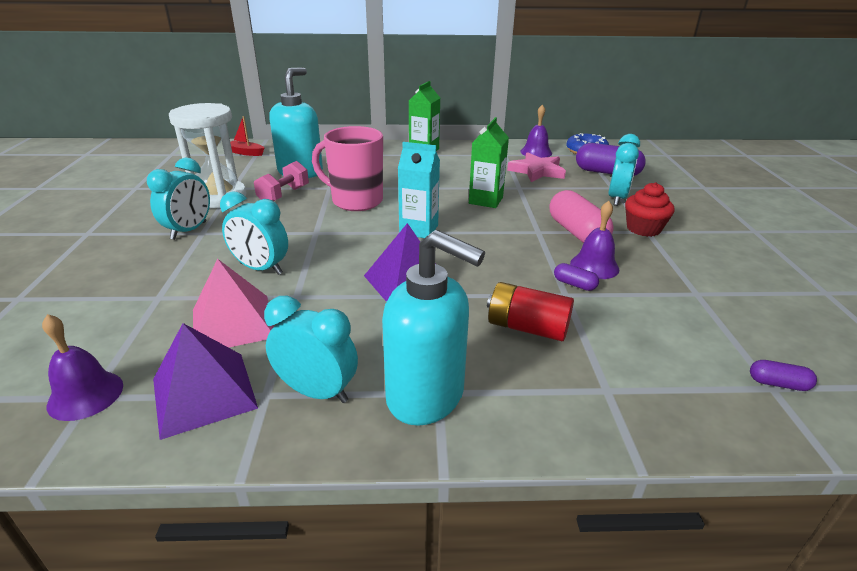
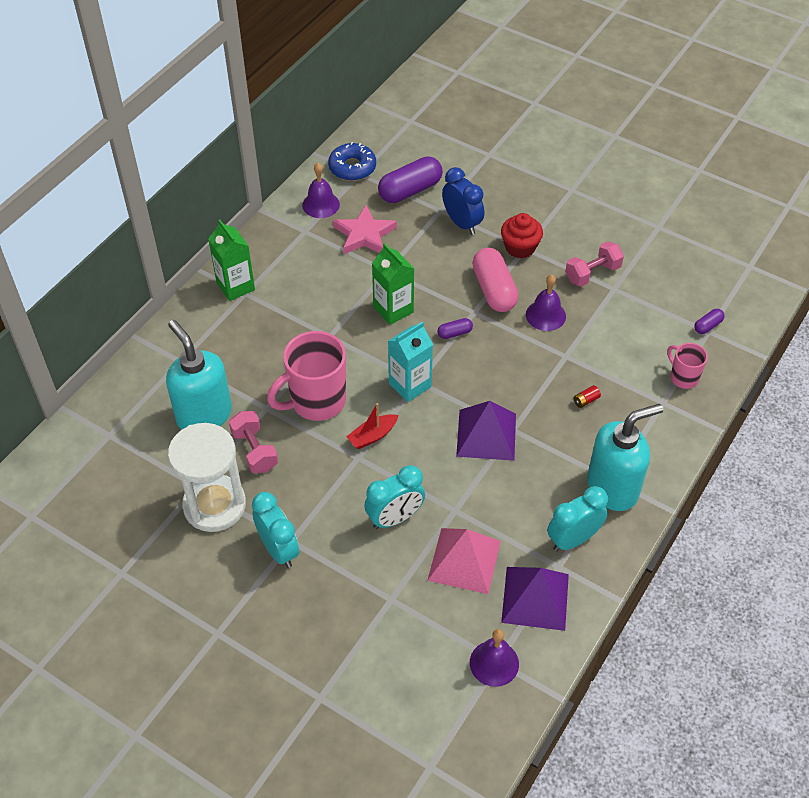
camera: 55 degrees left, 20 degrees up
red boat [230,116,264,156] -> red boat moved to [346,403,398,449]
red battery [487,282,574,341] -> red battery [573,385,601,408], size x0.43
pink capsule [550,190,614,243] -> pink capsule turned 60 degrees clockwise [472,248,518,312]
purple capsule [554,263,599,291] -> purple capsule moved to [437,318,473,339]
turquoise clock [608,134,640,206] -> blue clock [442,167,484,235]
none -> pink dumbbell [565,241,624,287]
none -> pink mug [667,343,708,389]

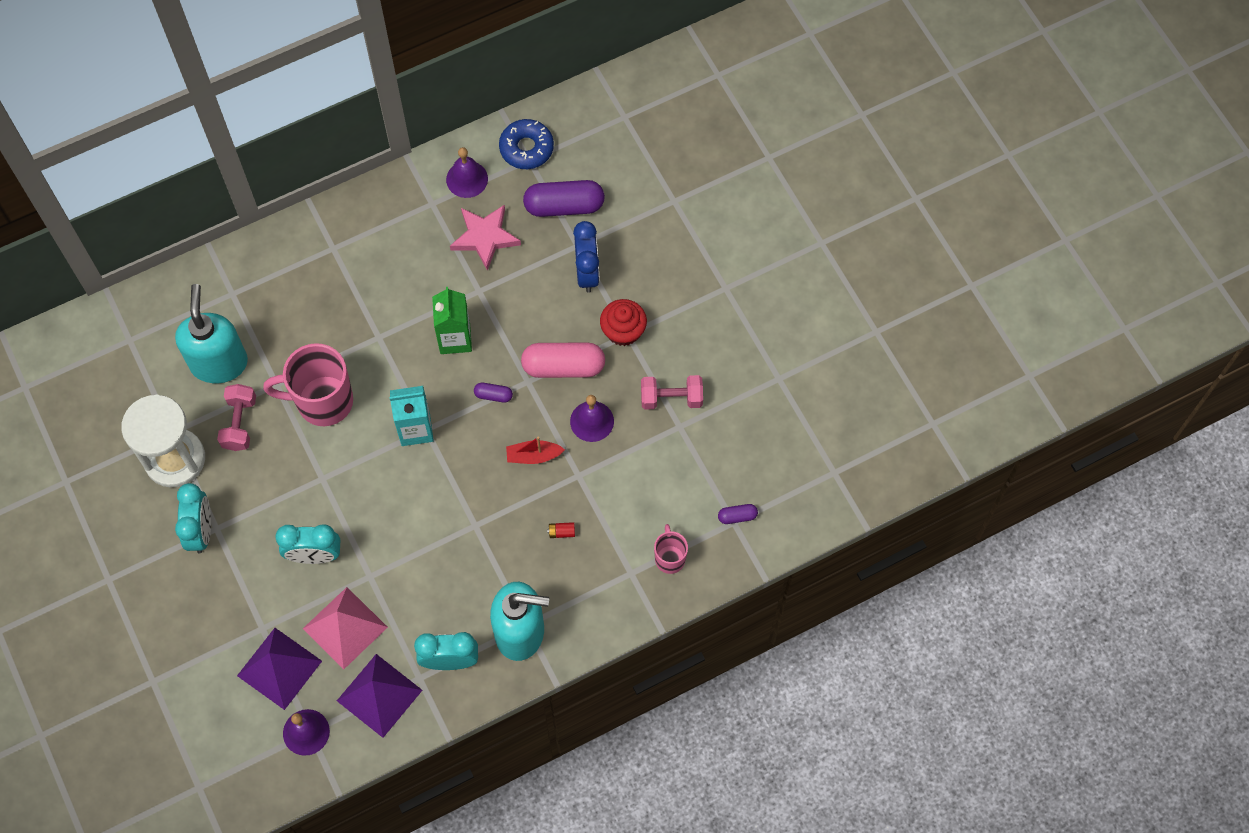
camera: 30 degrees right, 15 degrees up
green carton [208,220,255,301] -> none
red boat [346,403,398,449] -> red boat moved to [506,437,565,464]
purple pyramid [456,401,516,461] -> purple pyramid moved to [237,628,322,710]
pink capsule [472,248,518,312] -> pink capsule turned 75 degrees clockwise [521,342,605,378]

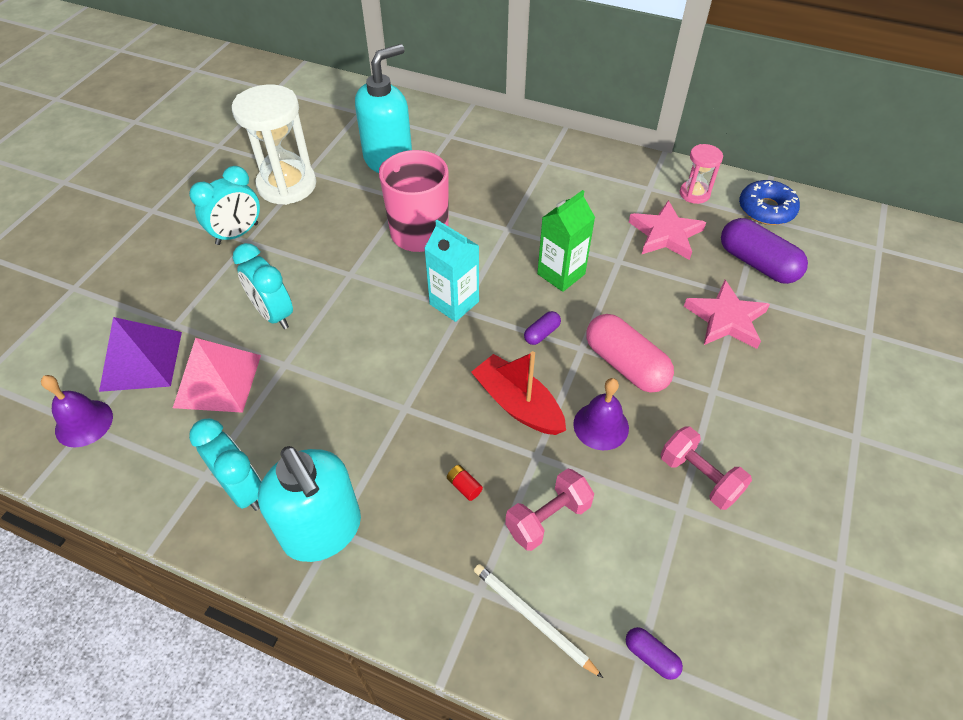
camera: 50 degrees right, 15 degrees down
pink dumbbell [217,384,256,451] -> pink dumbbell moved to [505,468,594,551]
purple pyramid [337,654,422,738] -> none
purple bell [446,147,488,198] -> pink hourglass [680,144,723,204]
purple capsule [474,383,513,403] -> purple capsule turned 75 degrees clockwise [524,311,561,345]
red boat [506,437,565,464] -> red boat [471,351,566,435], size x1.57
blue clock [573,221,600,293] -> pink star [684,280,770,349]
red cupcake [600,299,647,346] -> none
pink mug [654,524,688,574] -> white pencil [474,564,603,678]

